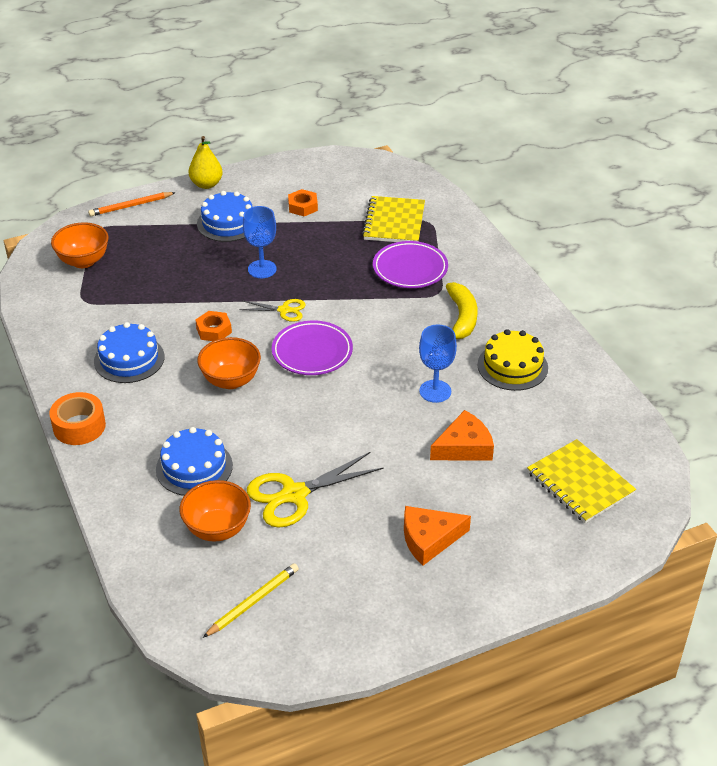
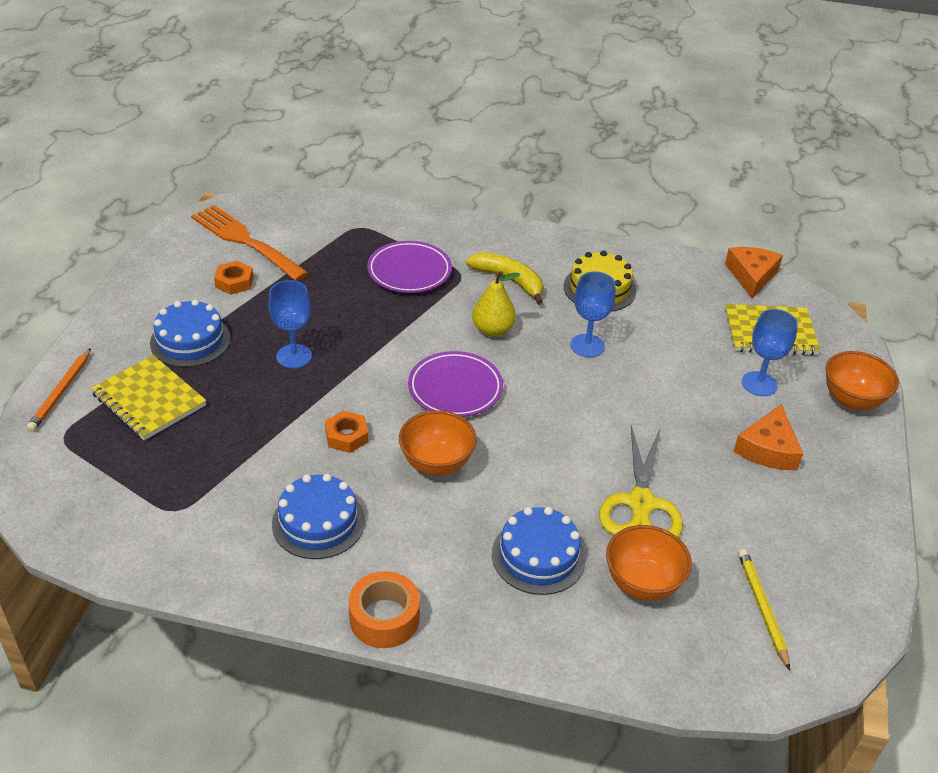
camera: 55 degrees left, 0 degrees up
orange bowl [51,222,109,268] -> orange bowl moved to [826,351,899,410]
yellow pear [189,136,223,189] -> yellow pear moved to [472,271,520,337]
yellow scissors [240,299,306,322] -> none
yellow notebook [362,196,425,242] -> yellow notebook moved to [91,355,206,440]
orange cheese [430,410,494,460] -> orange cheese moved to [725,247,783,299]
none -> orange fork [191,205,308,281]
none -> blue goblet [742,309,798,396]

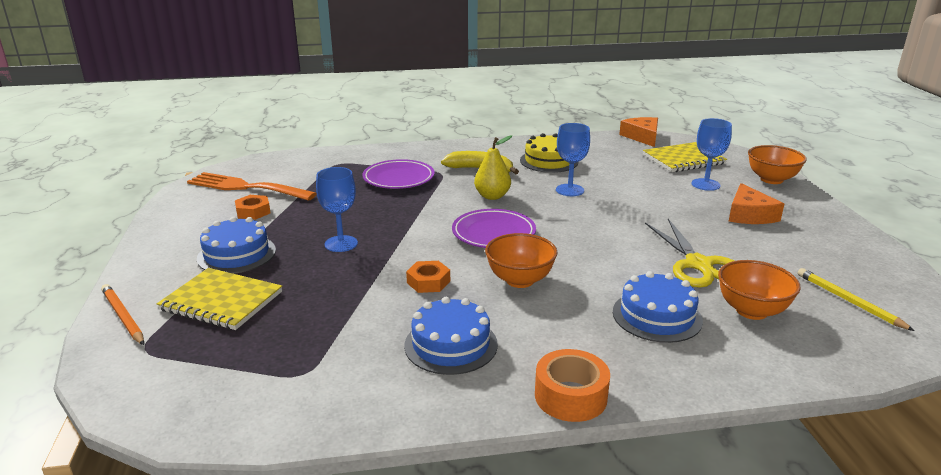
camera: 20 degrees left, 15 degrees down
orange pencil [26,348,91,432] -> orange pencil turned 150 degrees clockwise [101,284,144,345]

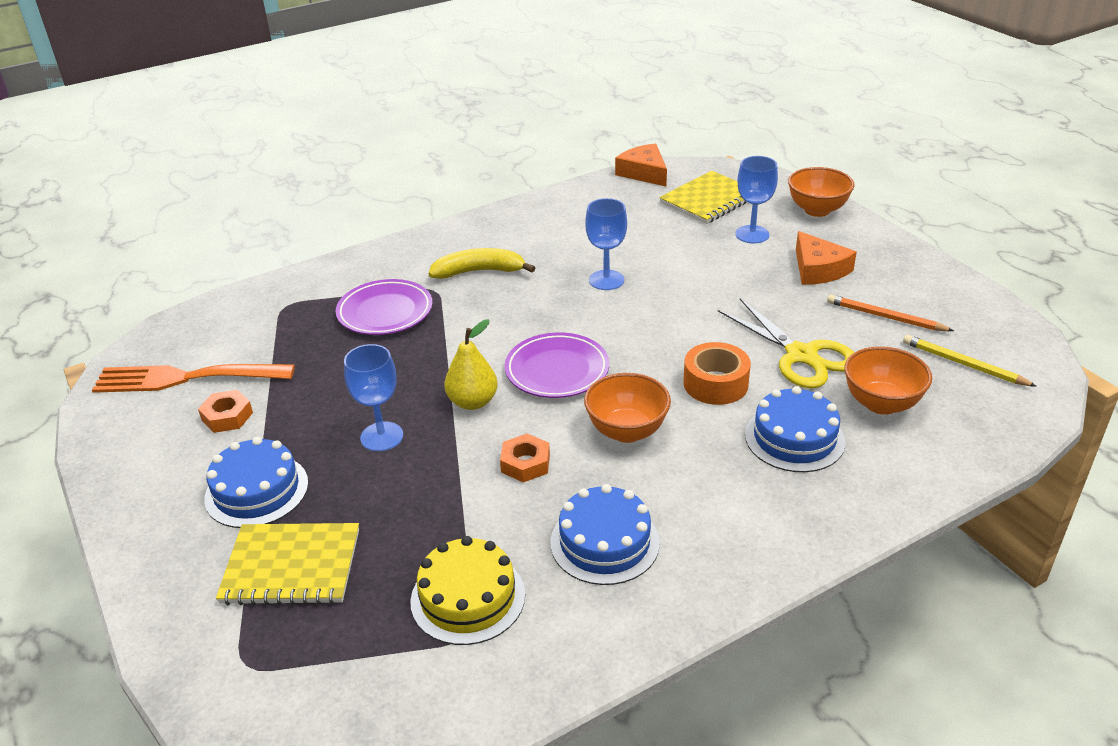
camera: 20 degrees left, 10 degrees up
orange pencil [101,284,144,345] -> orange pencil moved to [827,294,954,331]
yellow pear [474,135,512,200] -> yellow pear moved to [444,319,498,410]
yellow cake [520,133,578,173] -> yellow cake moved to [410,536,525,645]
orange tape [535,349,610,422] -> orange tape moved to [683,342,751,405]

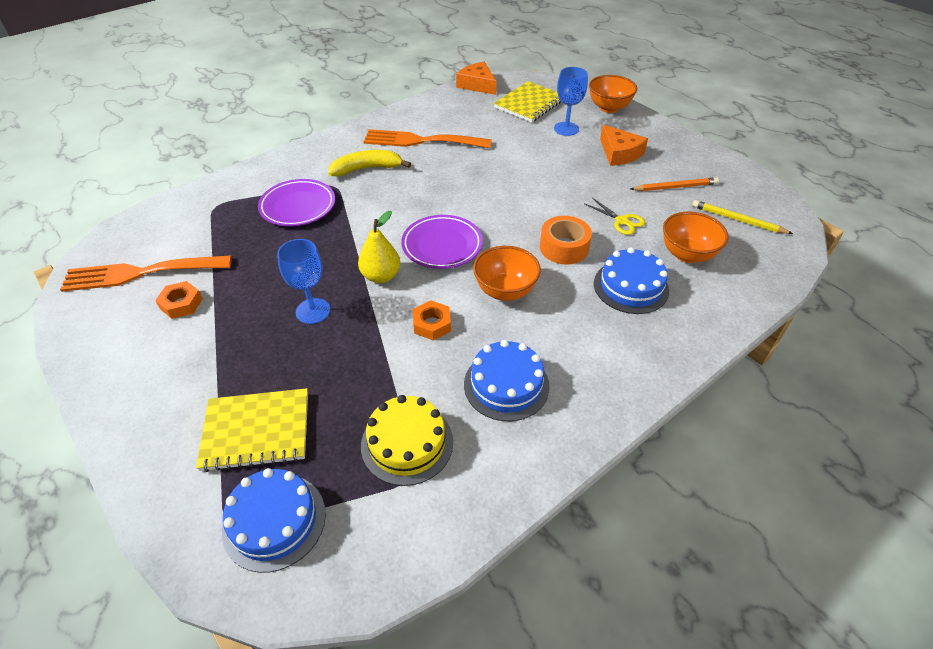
camera: 10 degrees left, 10 degrees up
blue cake [204,437,308,528] -> blue cake moved to [222,468,326,573]
blue goblet [585,198,627,290] -> none
yellow scissors [718,298,855,388] -> yellow scissors [584,198,645,235], size x0.55
orange pencil [827,294,954,331] -> orange pencil turned 150 degrees clockwise [631,177,719,191]
none -> orange fork [363,129,492,148]

